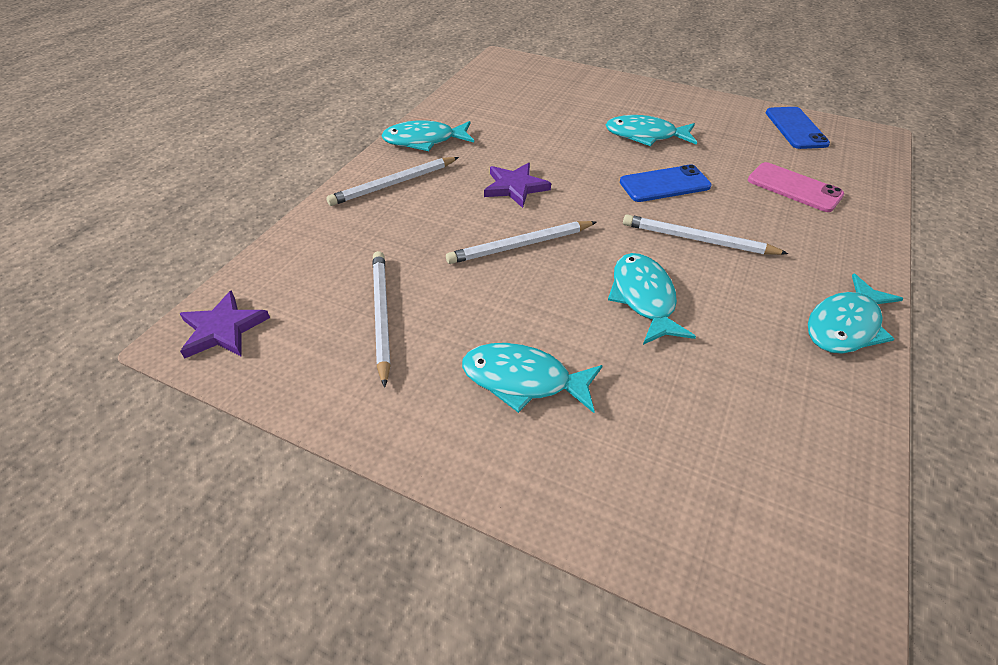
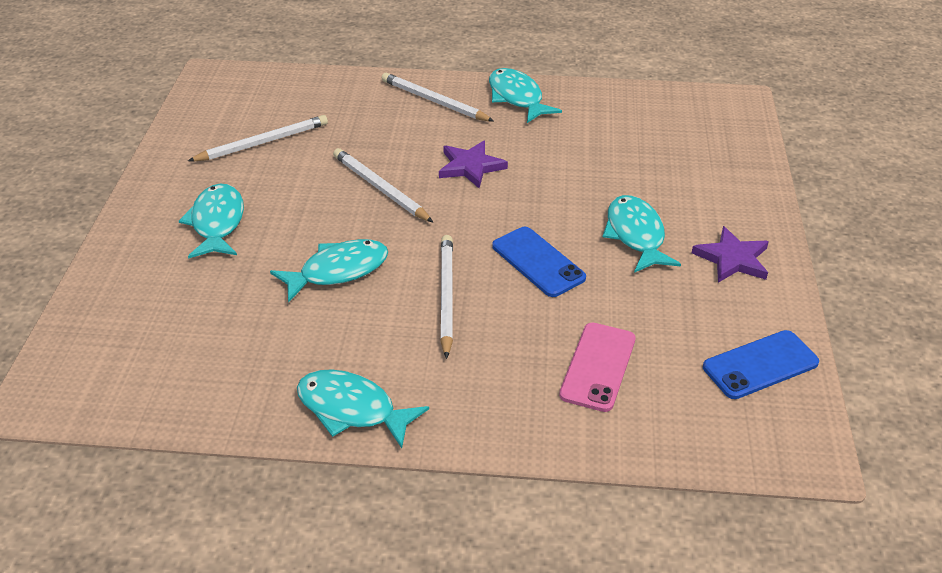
camera: 70 degrees right, 5 degrees down
purple star [179,290,270,359] -> purple star moved to [692,226,769,283]

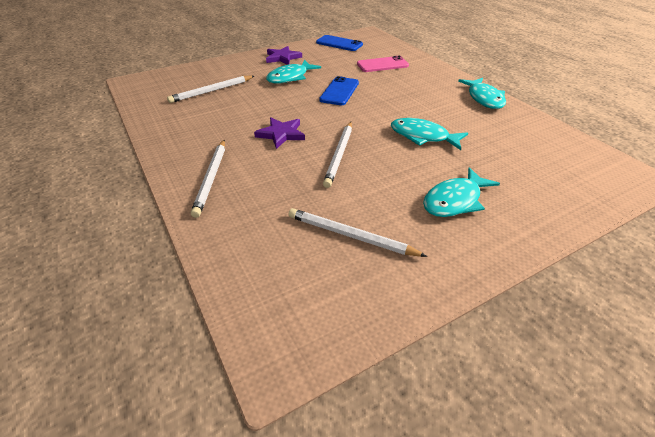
camera: 125 degrees left, 0 degrees up
white pencil [440,235,453,359] -> white pencil moved to [167,76,254,103]
turquoise fish [489,68,562,123] -> none

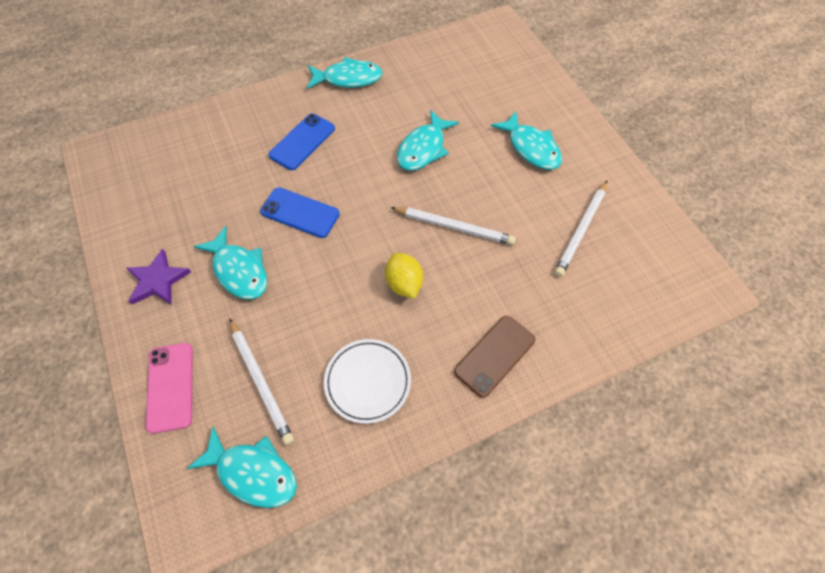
camera: 85 degrees left, 20 degrees up
white pencil [191,140,225,218] -> brown phone [454,316,535,398]
purple star [254,117,305,149] -> yellow lemon [385,253,423,298]
blue phone [316,35,363,51] -> blue phone moved to [268,114,335,170]
pink phone [357,56,409,72] -> pink phone moved to [146,343,193,434]
none -> turquoise fish [187,427,297,508]
none -> white plate [324,339,411,424]

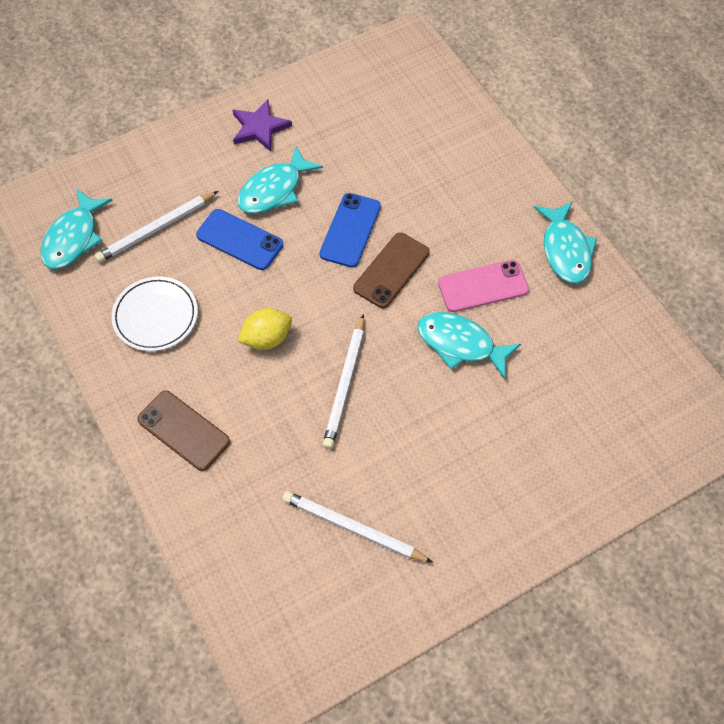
camera: 85 degrees right, 0 degrees up
pink phone [146,343,193,434] -> pink phone moved to [438,260,529,312]
blue phone [268,114,335,170] -> blue phone moved to [196,209,283,270]
turquoise fish [491,111,562,170] -> none
none -> brown phone [353,232,430,308]

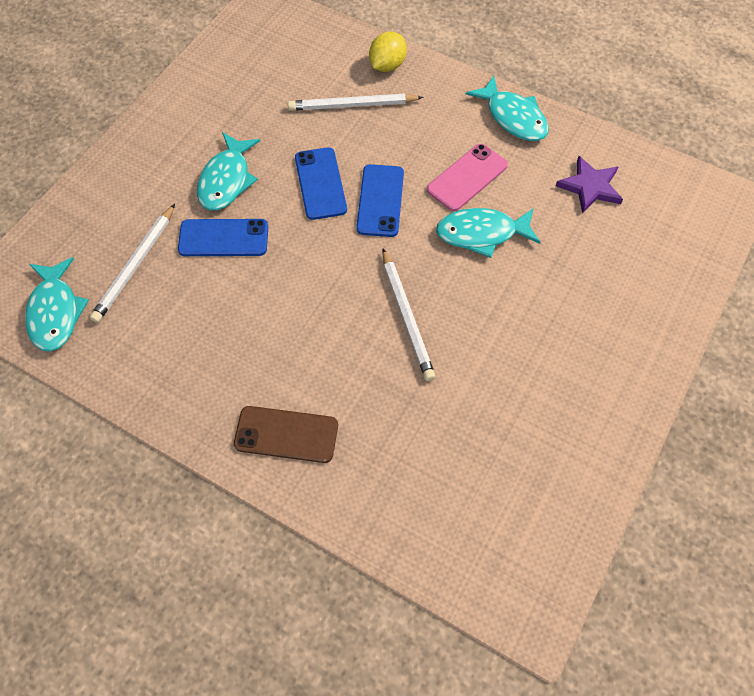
camera: 30 degrees left, 0 degrees up
white plate [111,276,198,351] -> none
purple star [233,99,292,152] -> purple star moved to [556,156,623,214]
yellow lemon [238,308,292,350] -> yellow lemon moved to [369,32,407,72]
white pencil [282,491,433,563] -> white pencil moved to [288,94,424,111]
brown phone [353,232,430,308] -> blue phone [356,164,404,237]

